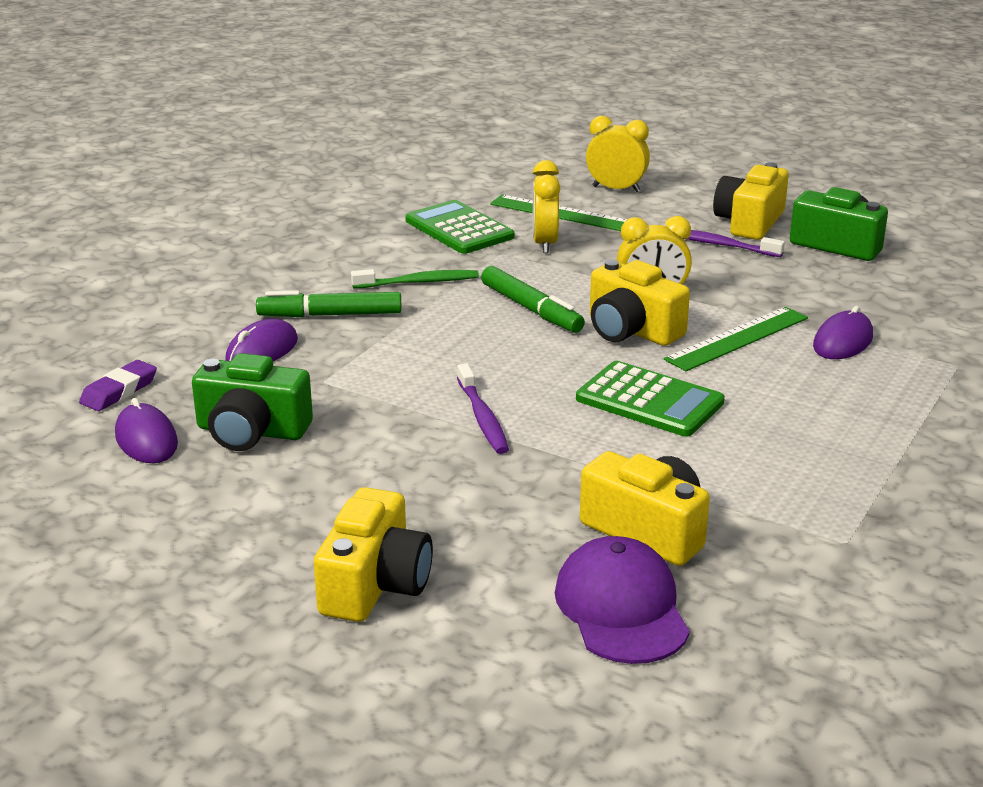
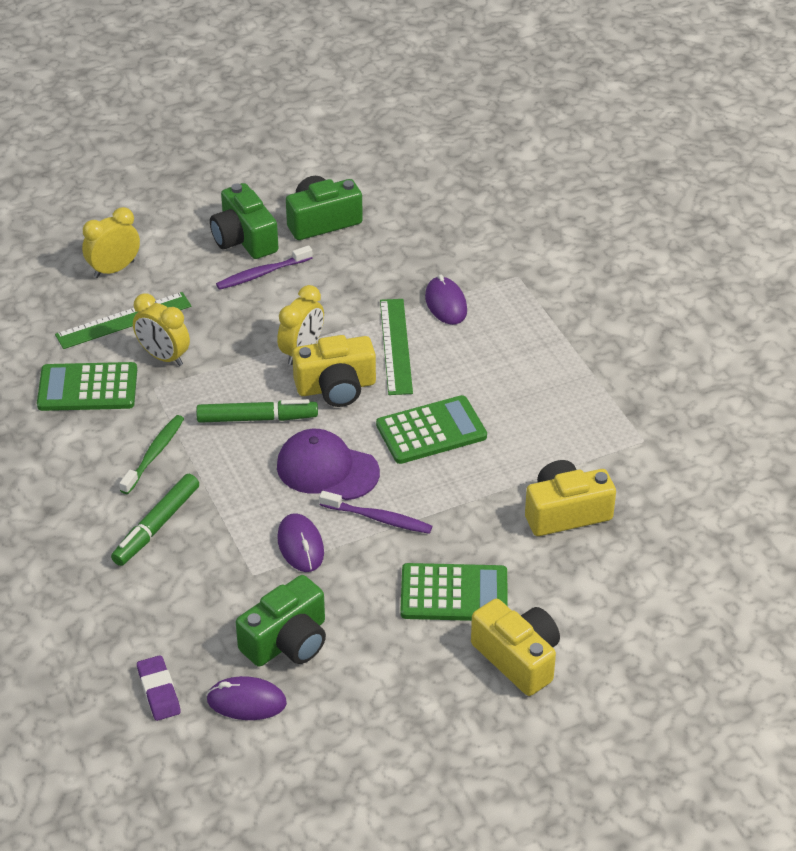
camera: 55 degrees left, 15 degrees up
purple mouse [225,319,298,361] -> purple mouse moved to [277,513,324,572]
purple cap [555,536,690,664] -> purple cap moved to [277,429,380,500]
yellow camera [713,162,789,240] -> green camera [210,183,278,259]
none -> green calculator [400,563,508,621]

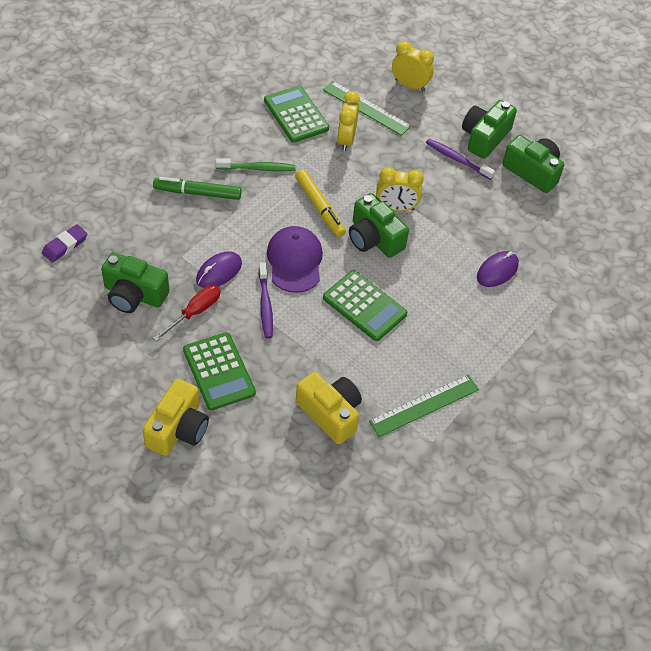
camera: 60 degrees right, 10 degrees up
green marker [196,399,318,423] -> yellow marker [295,169,346,237]
purple mouse [206,676,287,720] -> none
yellow camera [292,335,376,407] -> green camera [349,193,409,258]
green ruler [380,299,413,395] -> green ruler moved to [369,375,479,437]
none -> red screwdriver [153,285,221,342]

